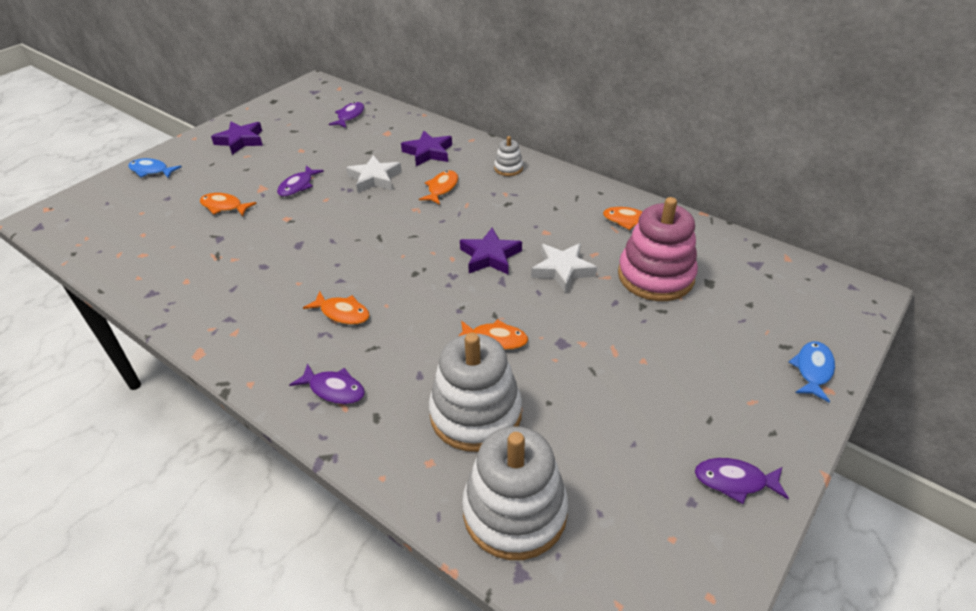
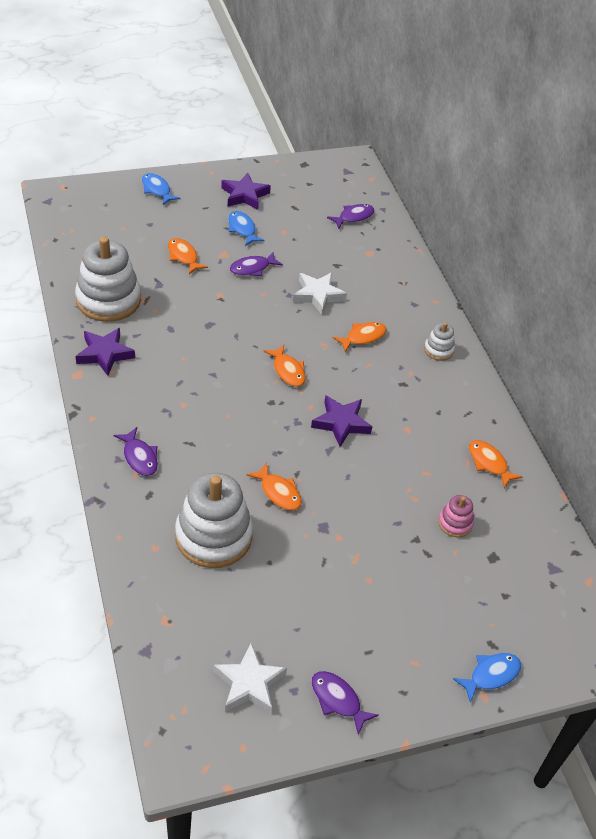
camera: 30 degrees right, 5 degrees up
orange fish [303,291,370,325] -> orange fish moved to [263,345,306,387]
purple star [401,131,452,166] -> purple star moved to [75,328,135,376]
white stacking toy [462,426,568,560] -> white stacking toy moved to [75,236,141,322]
white star [531,243,597,293] -> white star moved to [213,643,287,713]
pink stacking toy [618,197,698,301] -> pink stacking toy [438,495,474,537], size x0.47
none -> blue fish [228,211,264,246]

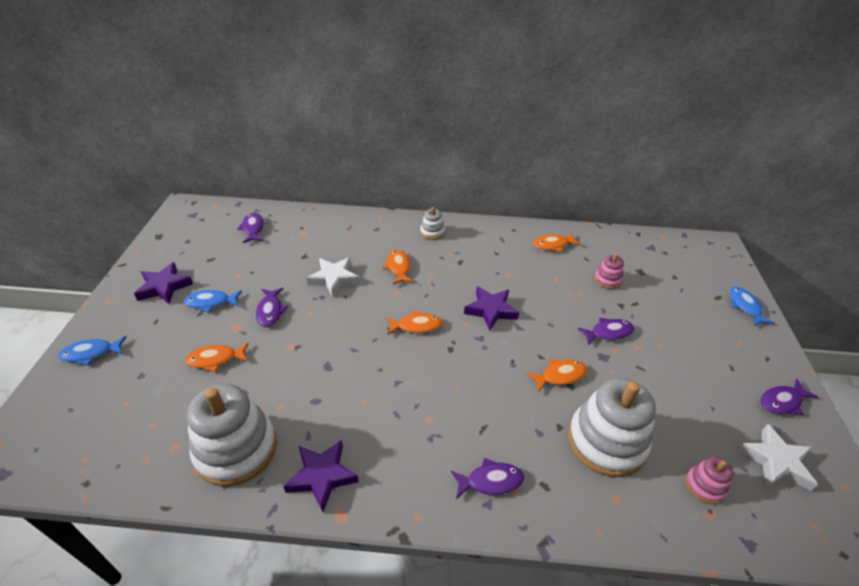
camera: 65 degrees left, 5 degrees down
none -> purple fish [578,318,634,345]
none -> pink stacking toy [685,457,733,504]

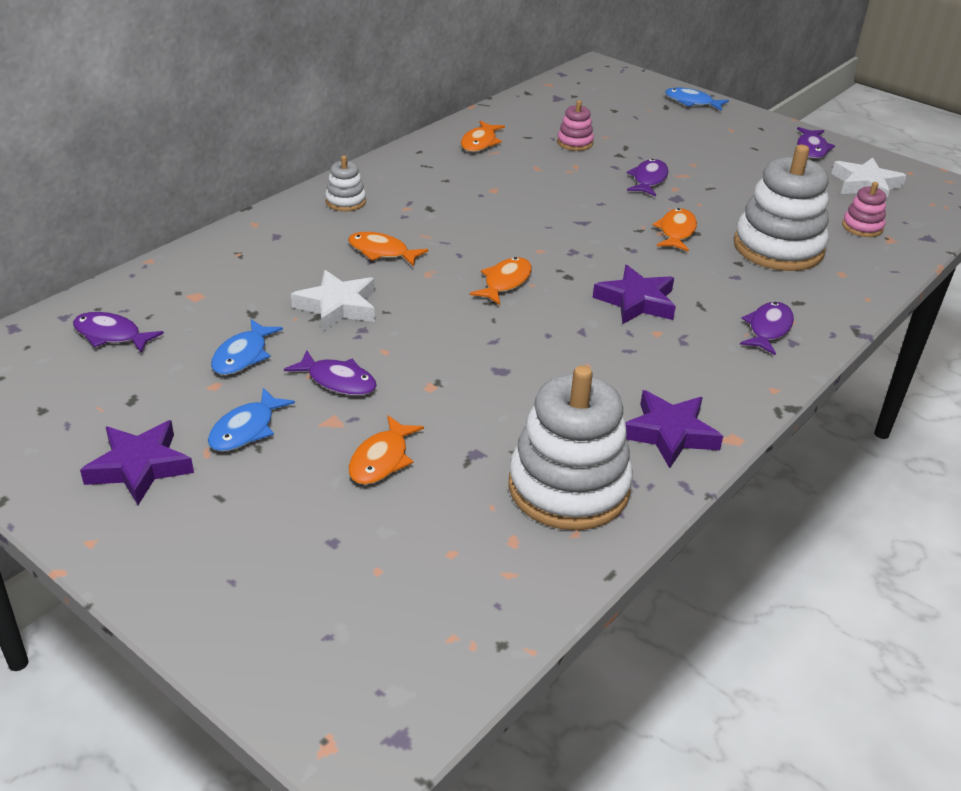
camera: 55 degrees left, 5 degrees down
blue fish [58,336,126,366] -> blue fish moved to [211,319,283,375]
purple star [464,286,519,331] -> purple star moved to [592,265,676,324]

